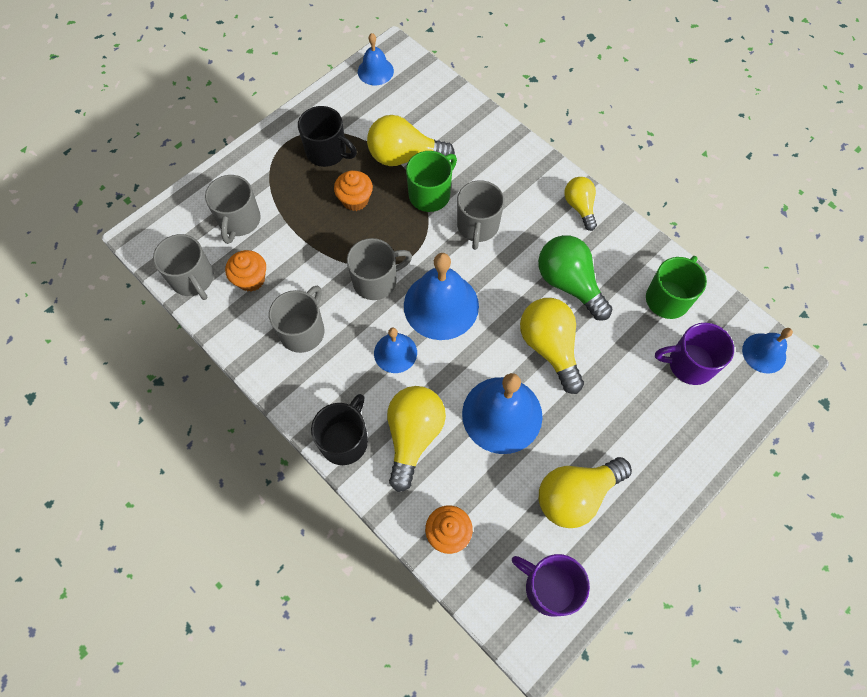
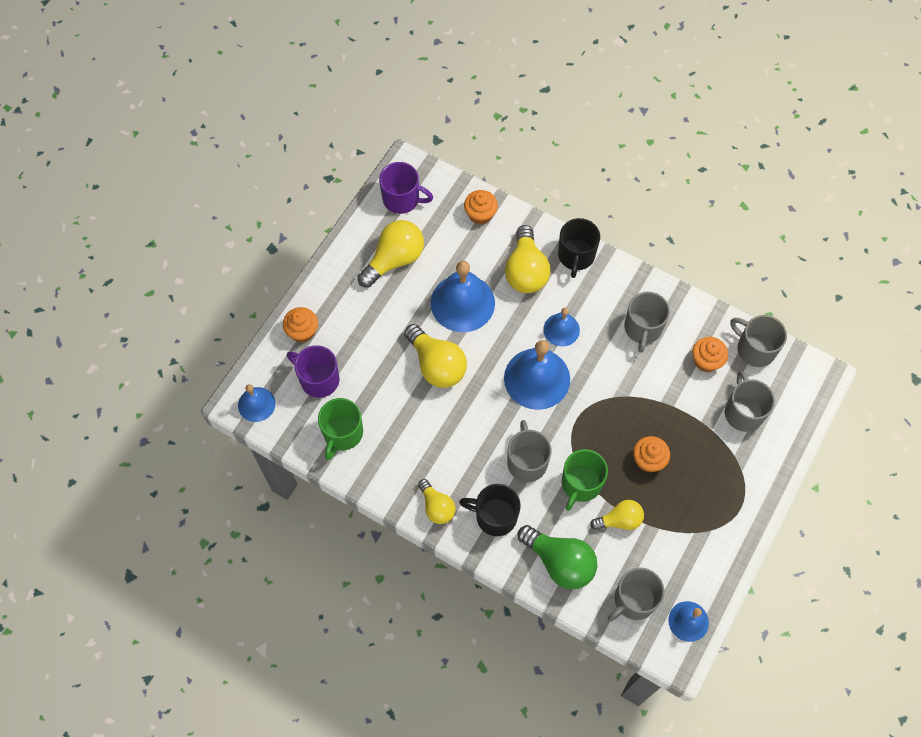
camera: 165 degrees right, 0 degrees up
black mug [298,106,357,167] -> black mug moved to [459,484,521,536]
grey mug [347,238,412,300] -> grey mug moved to [608,567,665,622]
yellow light bulb [367,115,455,166] -> yellow light bulb [590,500,644,530], size x0.61
green light bulb [538,235,612,321] -> green light bulb moved to [518,525,597,589]
purple mug [655,323,734,385] -> purple mug turned 135 degrees counterclockwise [287,345,340,398]
none -> orange cupcake [283,307,318,343]

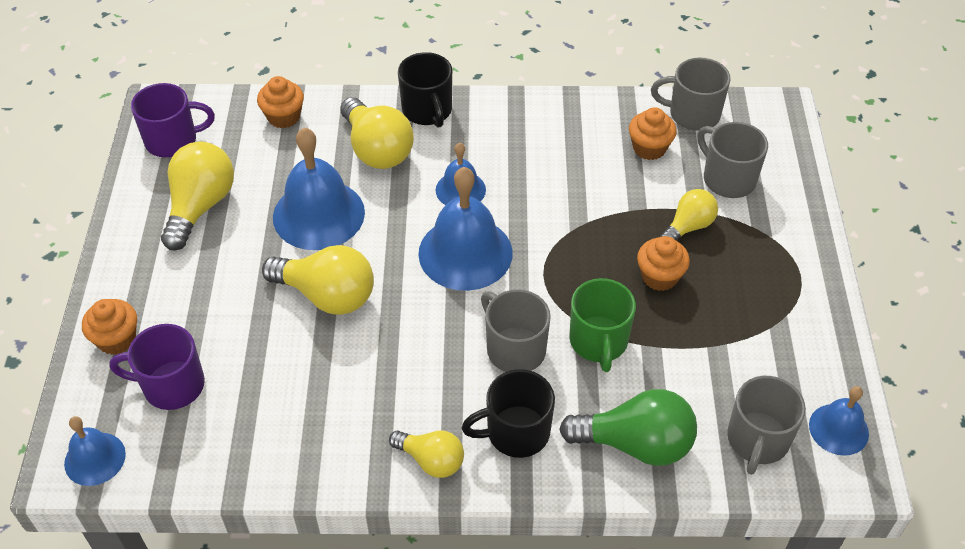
camera: 30 degrees left, 15 degrees down
green mug [318,398,363,460] -> none
yellow light bulb [590,500,644,530] -> yellow light bulb moved to [660,189,718,241]
grey mug [624,292,670,353] -> none

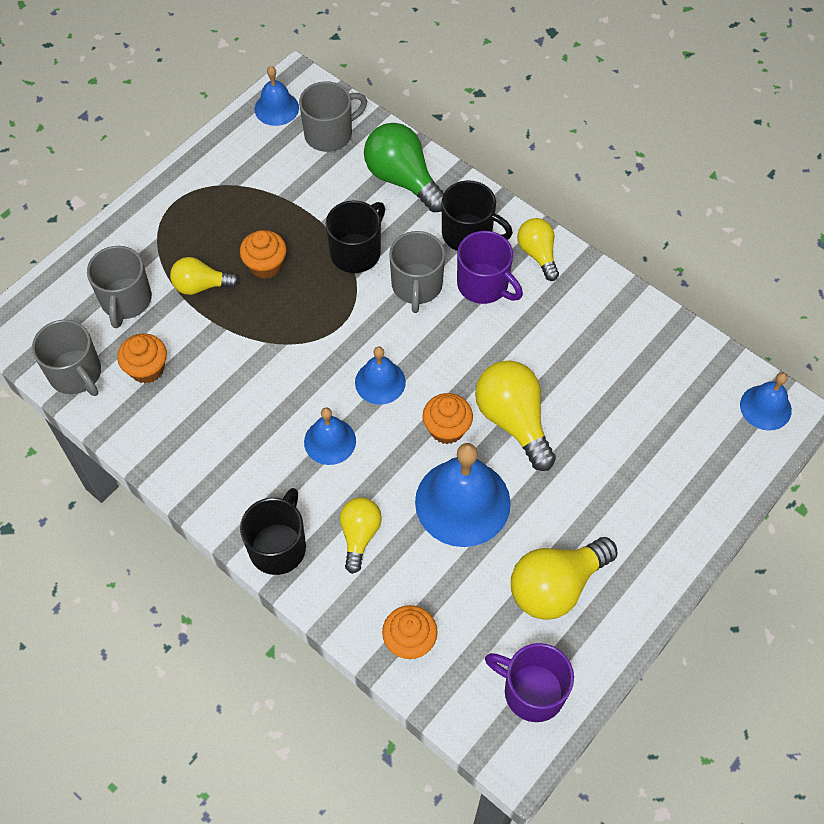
camera: 140 degrees left, 10 degrees up
orange cupcake [82,299,137,355] -> orange cupcake moved to [423,393,473,444]
purple mug [109,324,205,410] -> purple mug moved to [457,231,523,304]
yellow light bulb [340,97,414,169] -> yellow light bulb [340,497,382,574], size x0.61
blue bell [418,167,513,291] -> blue bell [355,346,406,405], size x0.56
green mug [570,278,636,372] -> black mug [326,200,385,273]

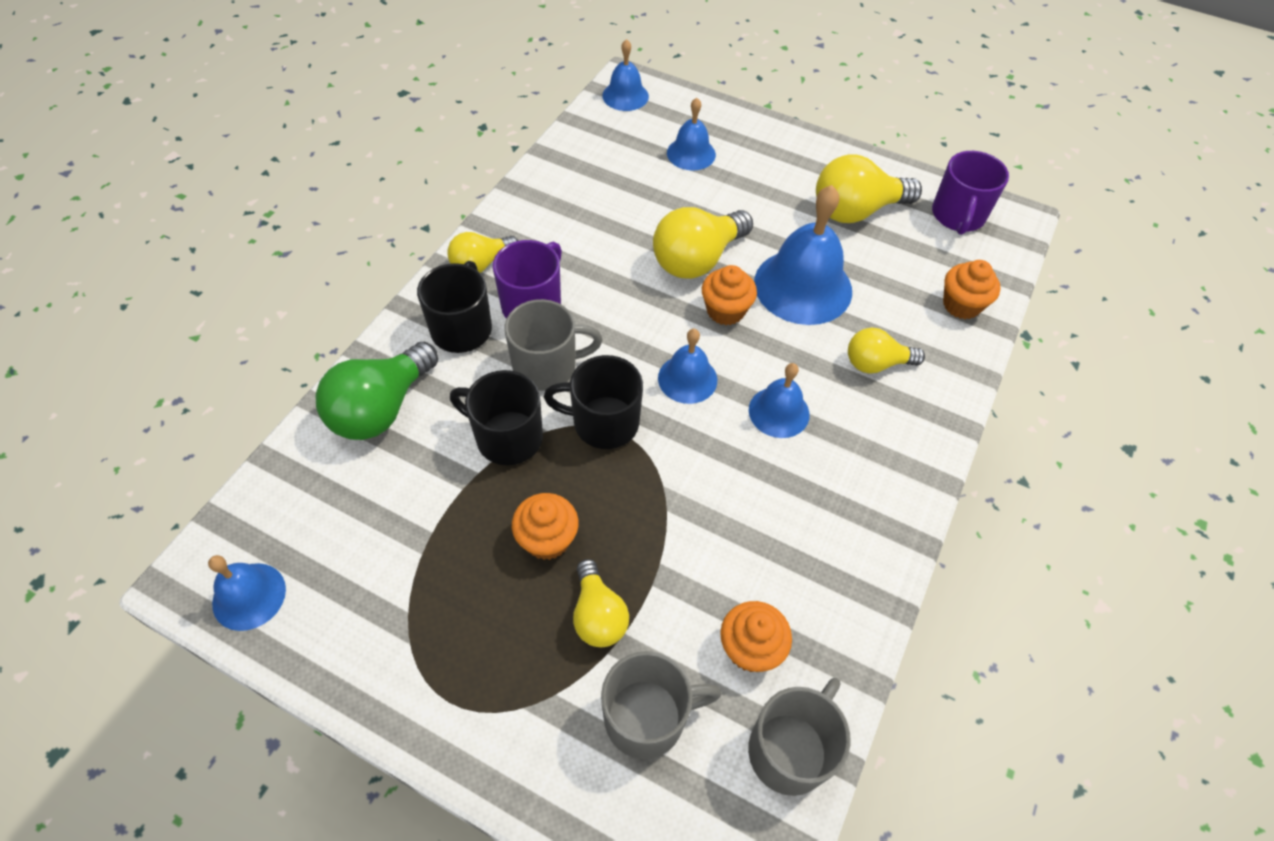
camera: 105 degrees left, 5 degrees down
black mug [240,488,306,575] -> black mug moved to [544,355,643,449]
grey mug [299,81,367,152] -> none
yellow light bulb [511,537,618,620] -> yellow light bulb turned 120 degrees clockwise [816,155,922,223]
none -> blue bell [667,98,716,171]

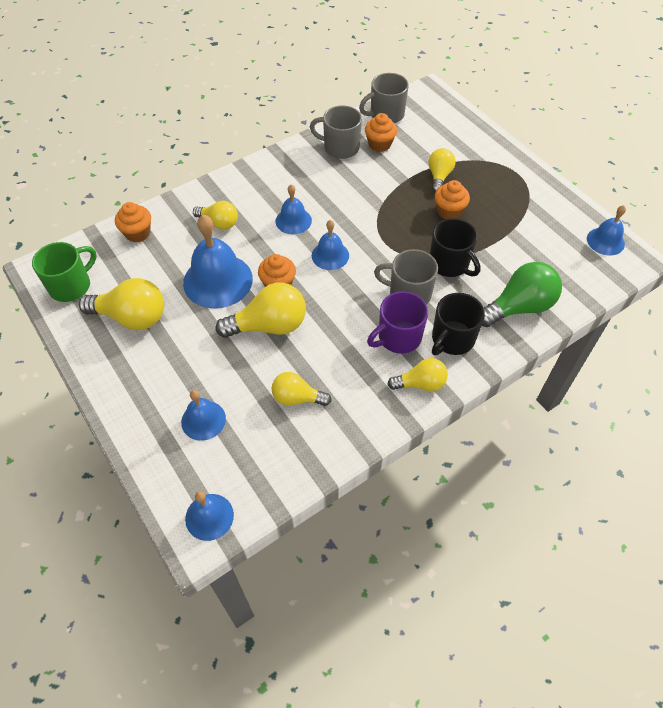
camera: 150 degrees left, 0 degrees up
black mug [544,355,643,449] -> none
grey mug [601,651,722,759] -> grey mug moved to [310,105,362,159]
purple mug [932,151,1009,235] -> green mug [32,242,97,302]
none -> yellow light bulb [271,372,332,406]

